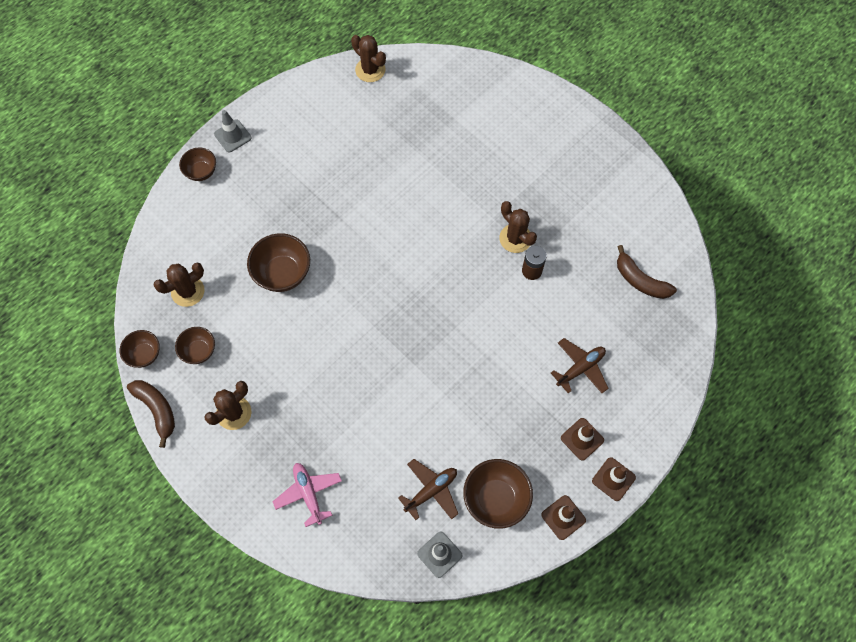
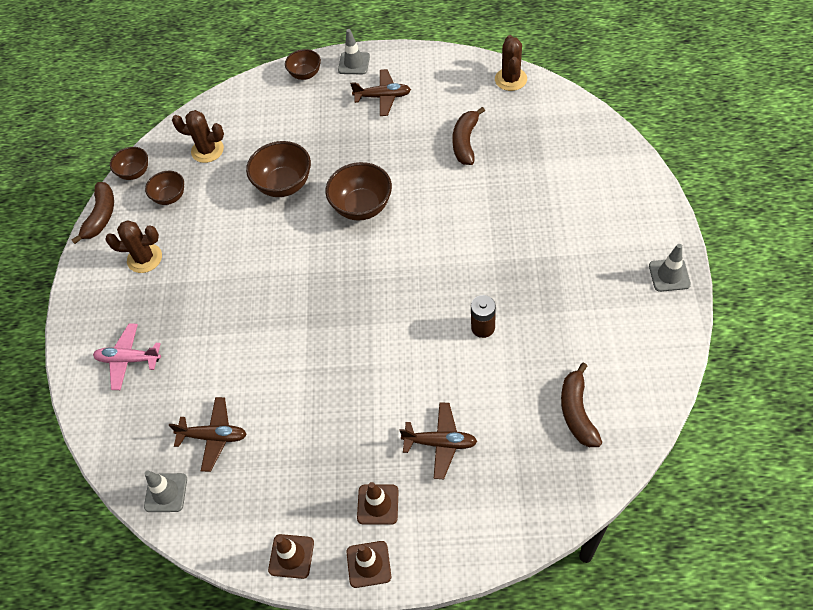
camera: 50 degrees right, 10 degrees down
pink plane [272,463,342,527] -> pink plane turned 105 degrees counterclockwise [93,323,161,390]
brown bowl [463,459,533,529] -> brown bowl moved to [325,162,392,221]
brown cactus [499,201,537,253] -> none
none -> brown plane [350,69,411,116]
none -> brown banana [452,107,485,165]
none -> grey traffic cone [649,244,691,292]

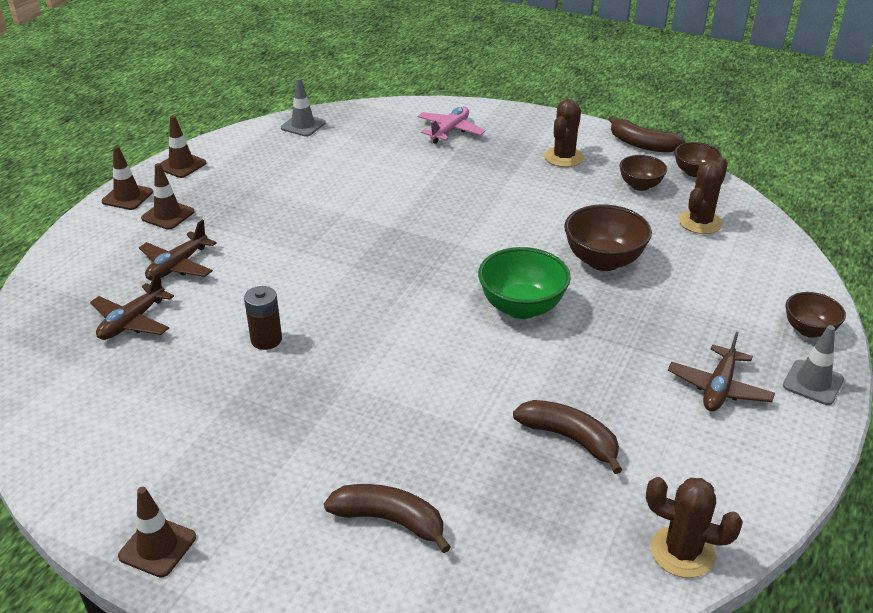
camera: 110 degrees right, 20 degrees down
brown plane [169,397,247,472] -> brown plane moved to [90,271,174,340]
brown bowl [325,162,392,221] -> green bowl [478,247,571,319]
brown banana [561,362,602,447] -> brown banana moved to [324,484,451,553]
grey traffic cone [649,244,691,292] -> brown traffic cone [118,487,196,578]

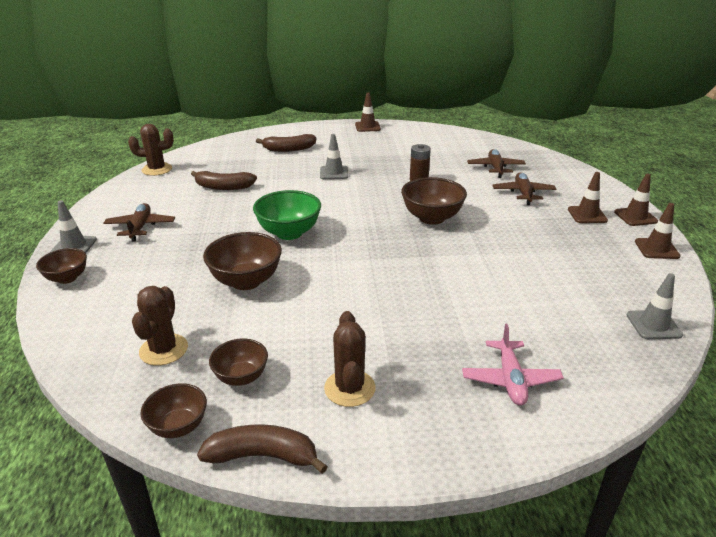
camera: 150 degrees right, 5 degrees down
none -> grey traffic cone [320,134,348,179]
none -> brown bowl [401,177,467,225]

